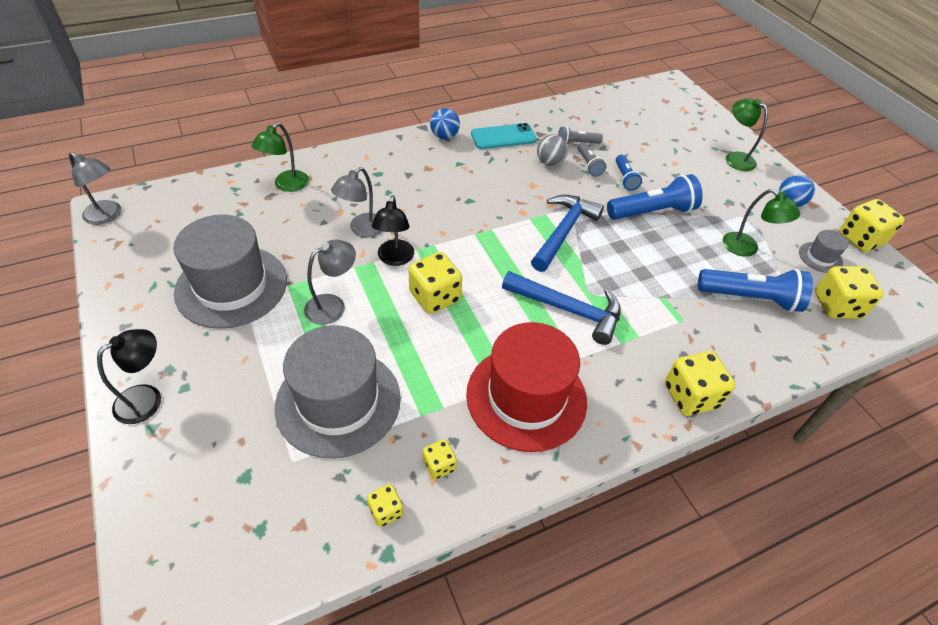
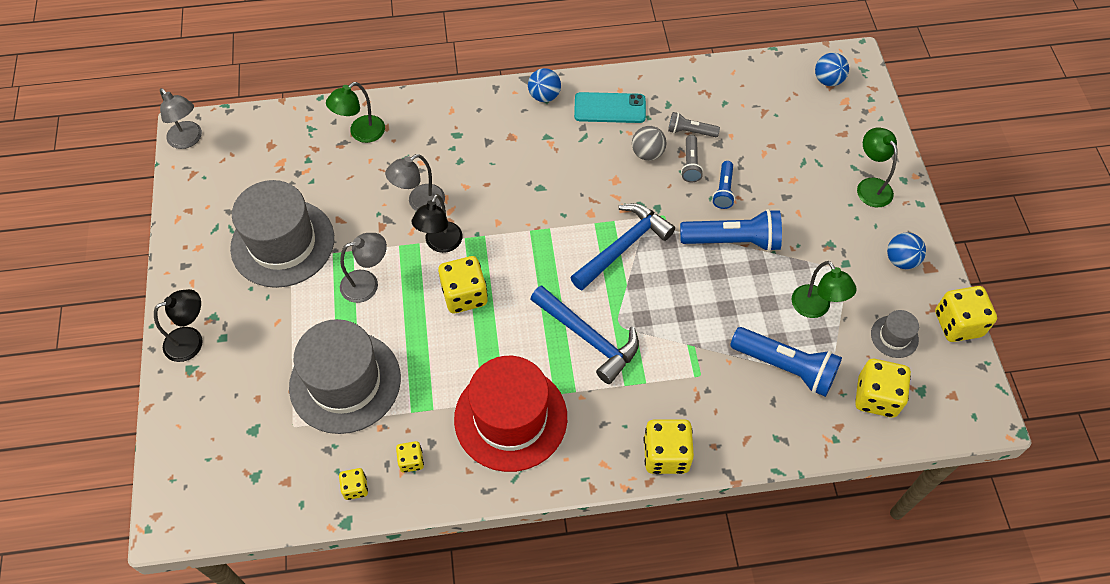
camera: 20 degrees right, 10 degrees up
none -> blue ball [815,53,849,86]

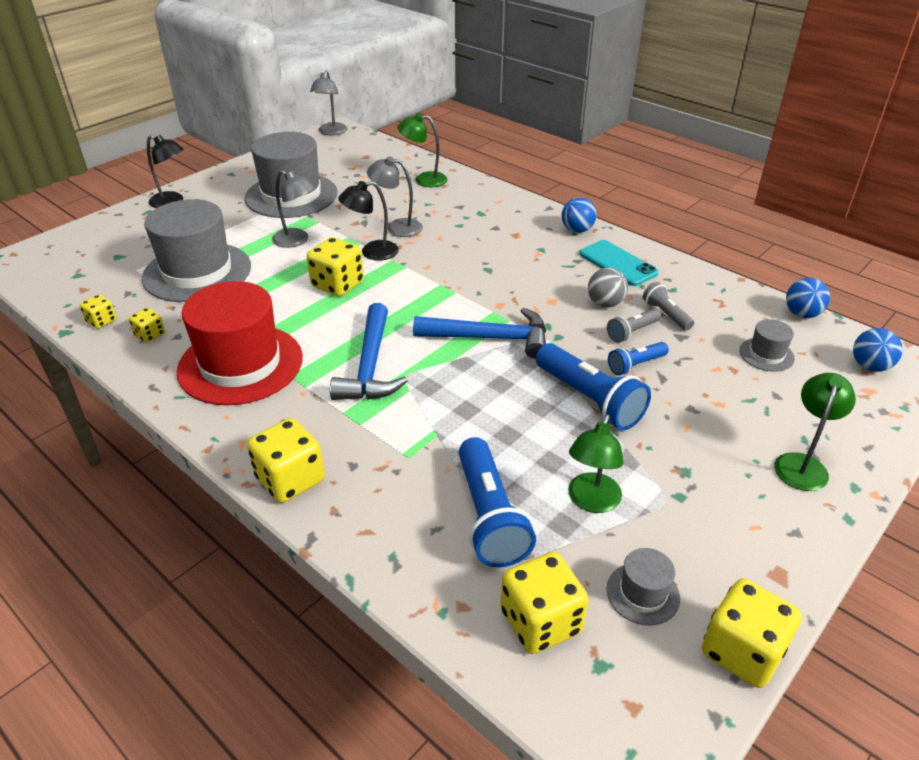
camera: 50 degrees right, 20 degrees down
blue ball [887,233,926,269] -> blue ball moved to [786,278,830,318]
none -> grey hat [739,319,795,372]

